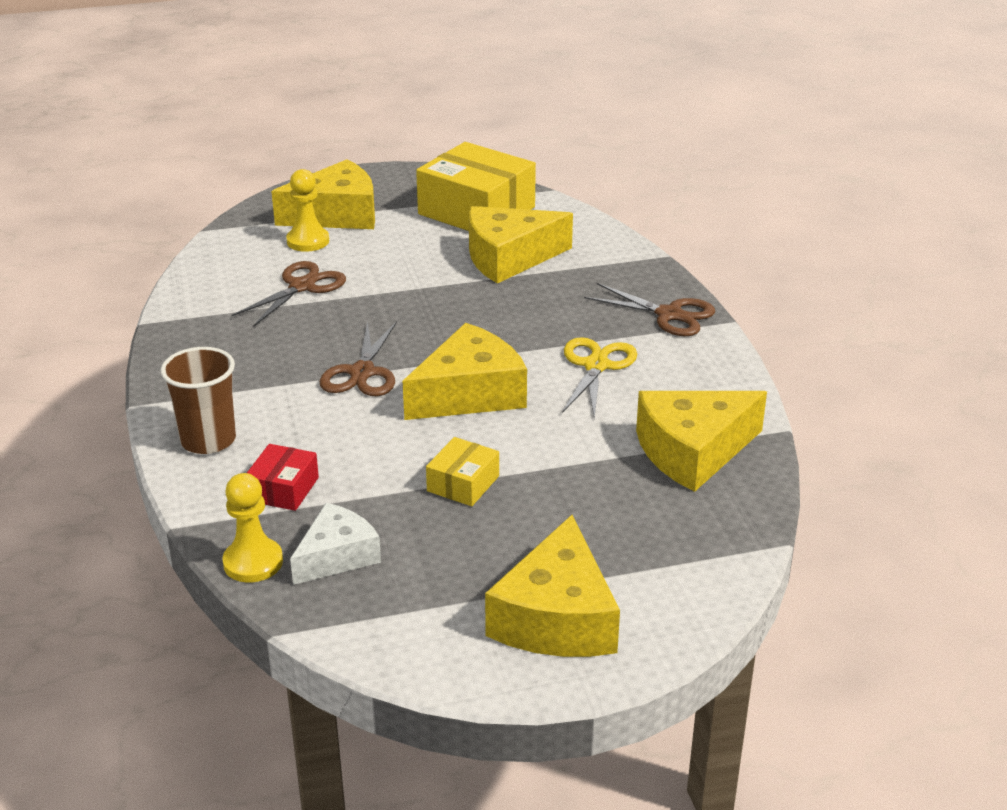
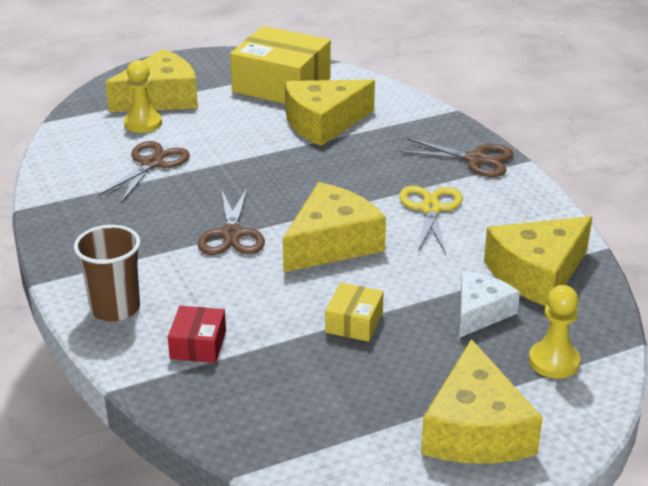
camera: 10 degrees left, 0 degrees up
yellow pawn [222,473,283,582] -> yellow pawn moved to [529,285,580,378]
white cheese [290,503,381,585] -> white cheese moved to [459,271,520,338]

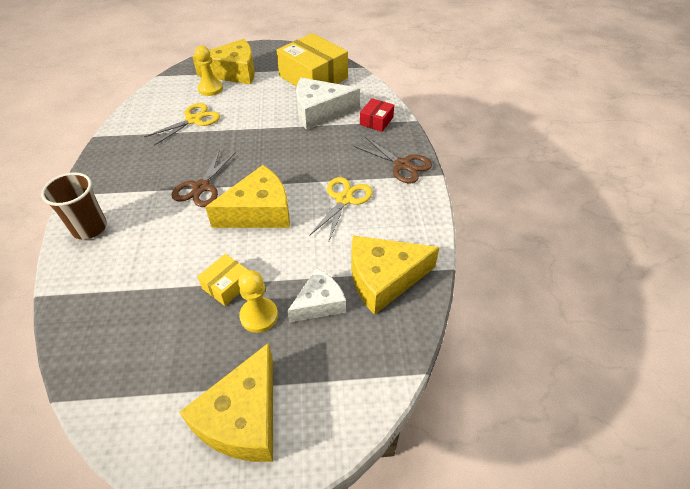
camera: 20 degrees right, 15 degrees up
brown scissors [99,141,190,203] -> yellow scissors [144,103,220,146]
red box [168,306,226,363] -> red box moved to [360,98,394,132]
yellow cheese [285,79,375,146] -> white cheese [296,78,360,130]
yellow pawn [529,285,580,378] -> yellow pawn moved to [238,270,278,333]

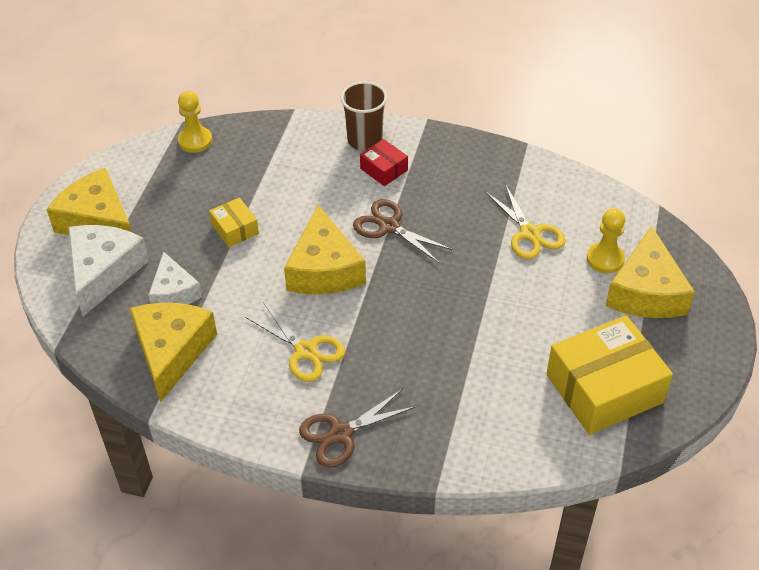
camera: 110 degrees right, 0 degrees up
yellow pawn [238,270,278,333] -> yellow pawn moved to [178,91,212,153]
white cheese [296,78,360,130] -> white cheese moved to [68,225,149,316]
red box [360,98,394,132] -> red box moved to [360,139,408,186]

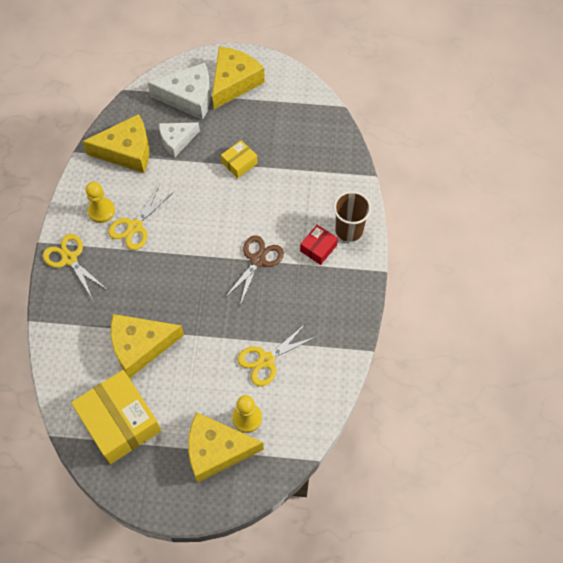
camera: 80 degrees right, 15 degrees up
yellow pawn [178,91,212,153] -> yellow pawn moved to [86,182,115,223]
yellow cheese [284,205,366,295] -> yellow cheese moved to [111,314,184,378]
brown scissors [299,389,417,468] -> yellow scissors [43,234,106,300]

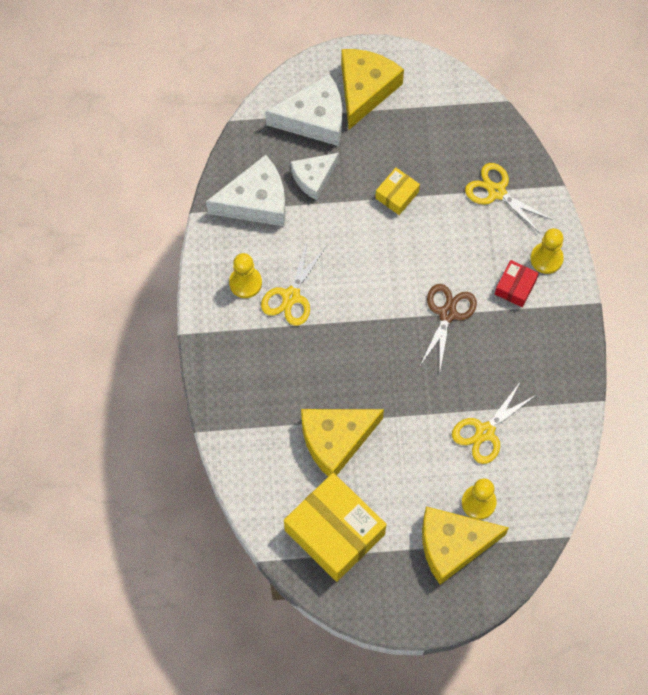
camera: 10 degrees left, 5 degrees up
yellow scissors [43,234,106,300] -> yellow scissors moved to [465,163,553,234]
yellow cheese [82,114,149,173] -> white cheese [206,155,286,226]
brown cup [333,191,371,242] -> yellow pawn [530,228,564,274]

